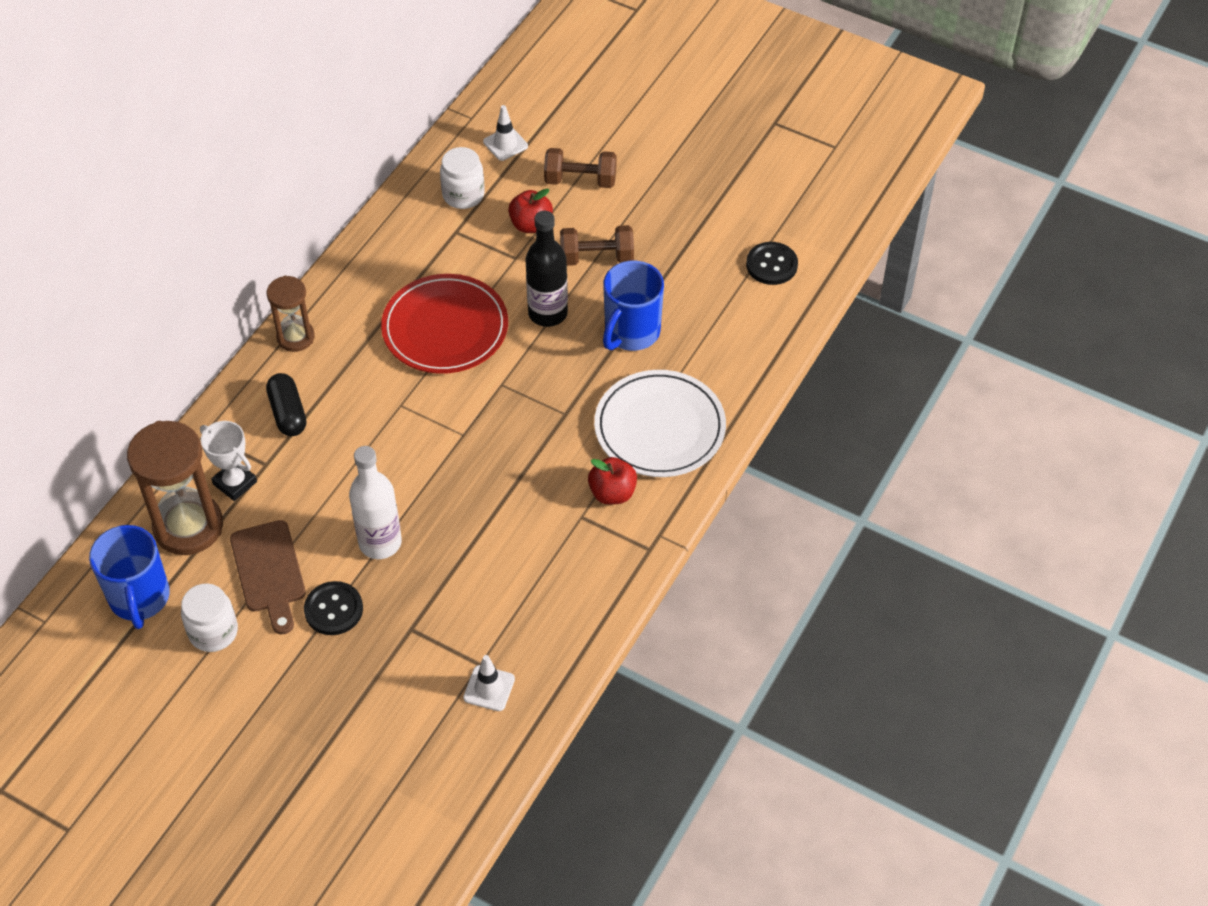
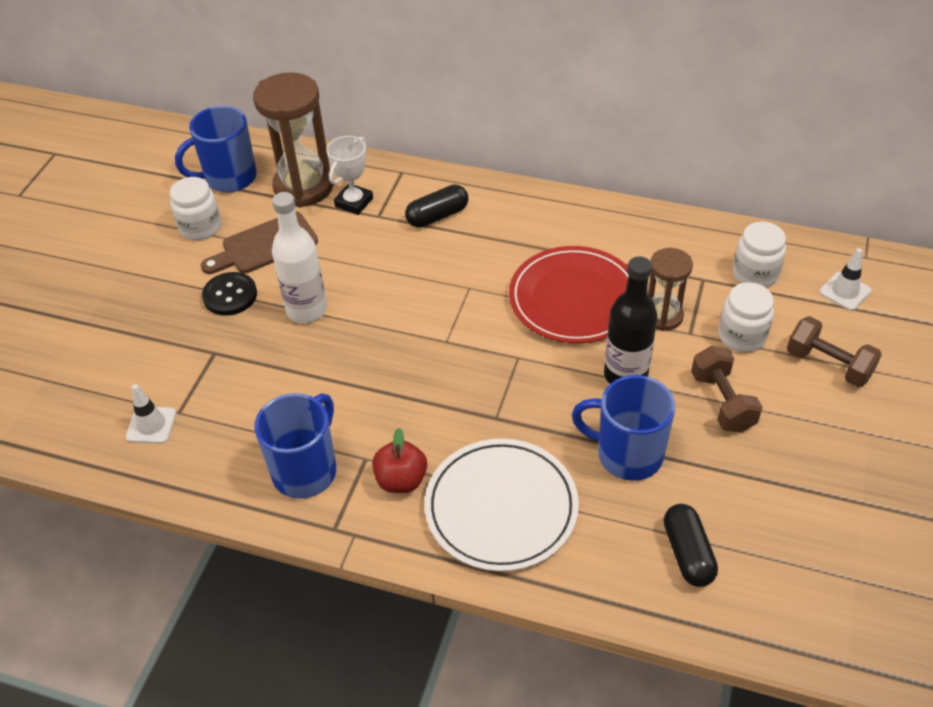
camera: 80 degrees right, 5 degrees down
brown hourglass [266,276,315,352] -> brown hourglass moved to [648,248,693,331]
red apple [508,189,553,233] -> white jar [718,282,774,352]
brown dumbbell [544,148,616,188] -> brown dumbbell turned 45 degrees counterclockwise [787,316,882,387]
black button [746,242,798,285] -> none
none -> blue mug [255,393,336,499]
none -> black capsule [664,504,718,587]

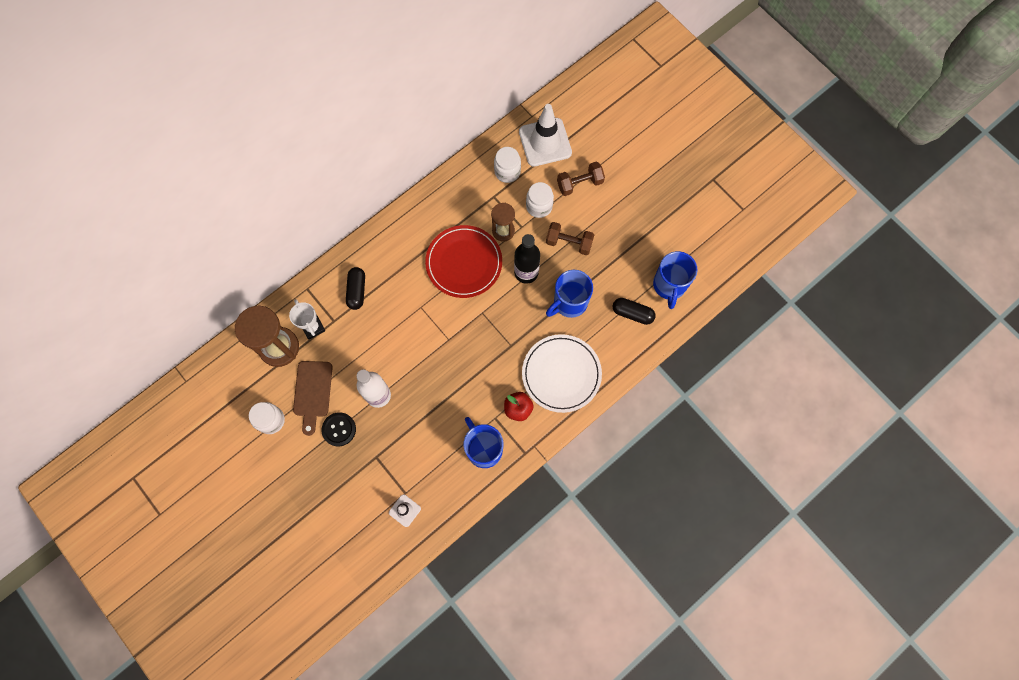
camera: 60 degrees left, 25 degrees up
blue mug [175,106,257,193] -> blue mug moved to [653,251,697,309]
white traffic cone [819,248,871,311] -> white traffic cone [519,104,572,167], size x2.06

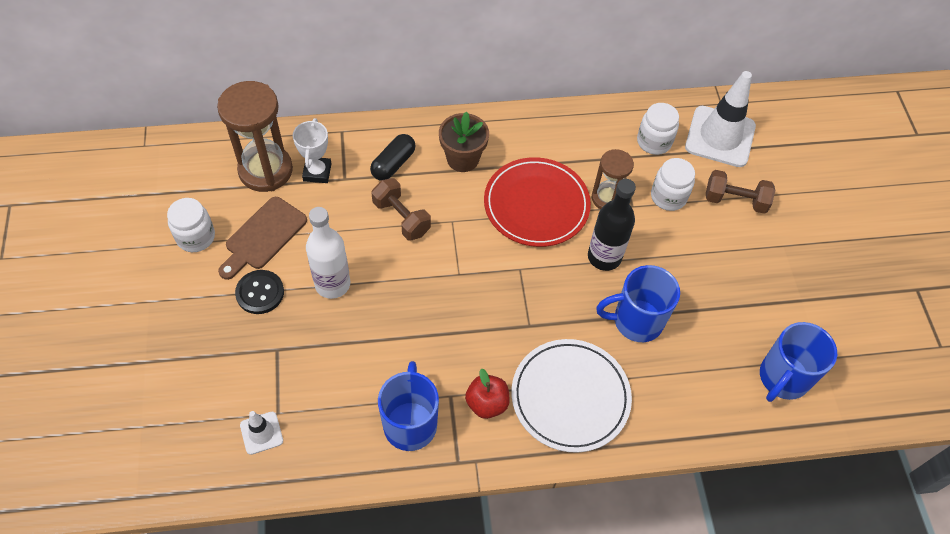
camera: 30 degrees right, 15 degrees down
brown dumbbell [546,222,594,255] -> brown dumbbell moved to [372,178,431,241]
black capsule [613,298,656,325] -> none
none -> brown flower pot [439,112,489,172]

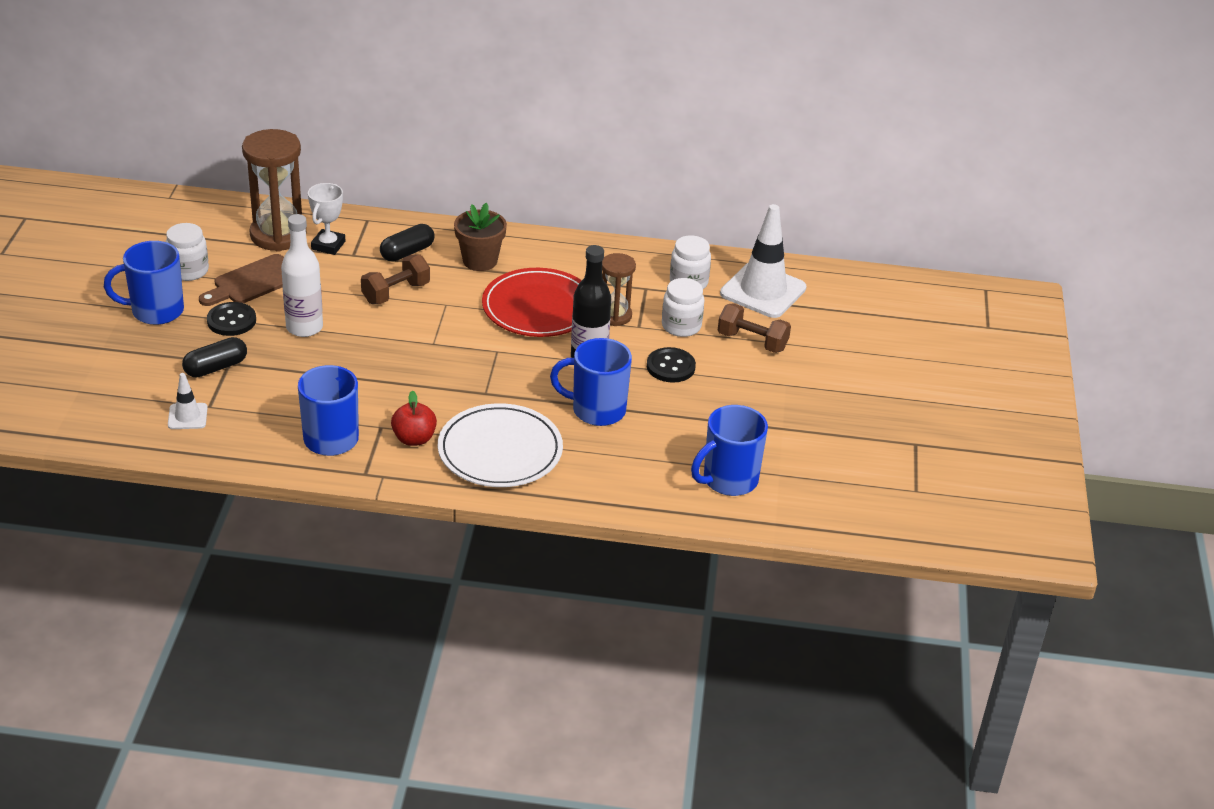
camera: 15 degrees right, 20 degrees down
brown dumbbell [372,178,431,241] -> brown dumbbell turned 75 degrees clockwise [361,254,430,304]
none -> blue mug [104,241,184,325]
none -> black capsule [182,337,247,378]
none -> black button [647,347,696,383]

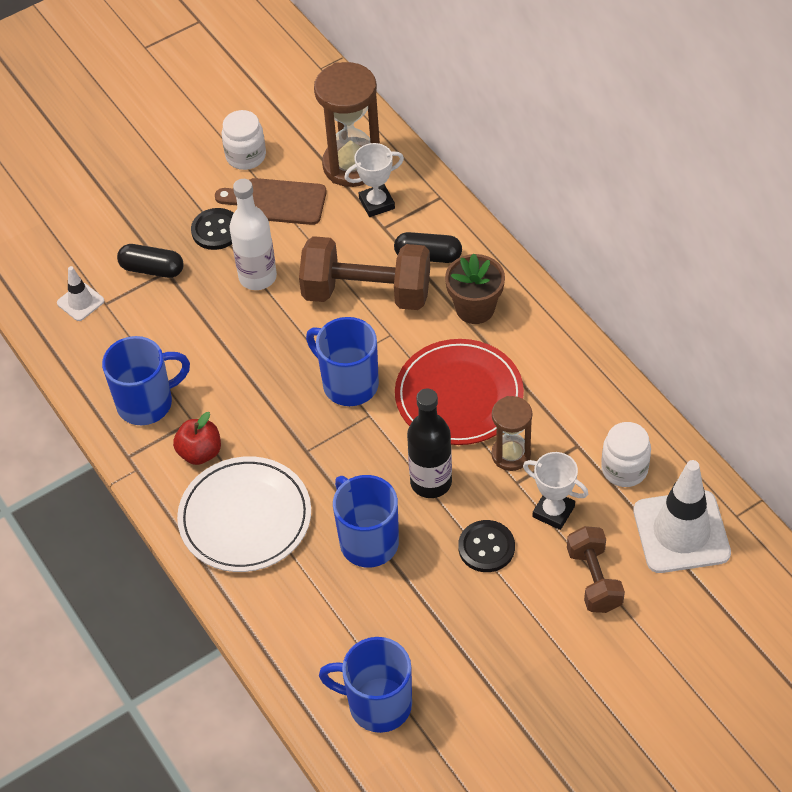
camera: 55 degrees right, 15 degrees up
blue mug [104,241,184,325] -> blue mug moved to [306,317,379,406]
brown dumbbell [361,254,430,304] -> brown dumbbell [299,236,430,310], size x1.71
white jar [662,278,704,337] -> white trophy [523,452,588,530]

